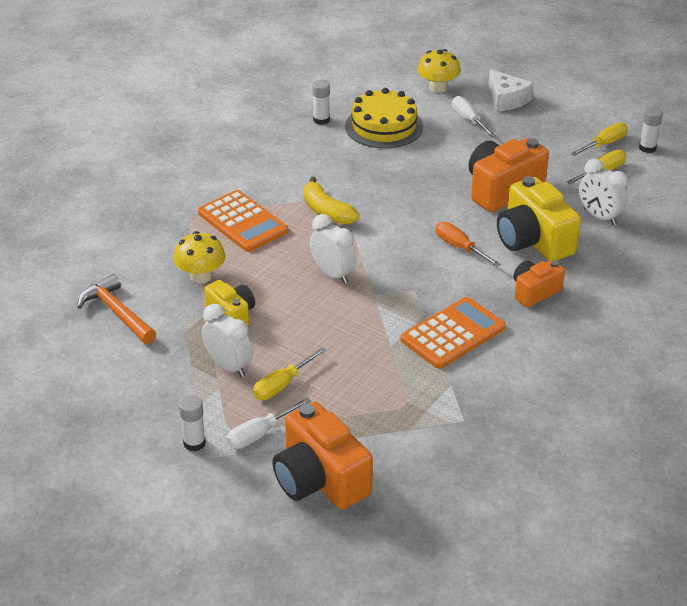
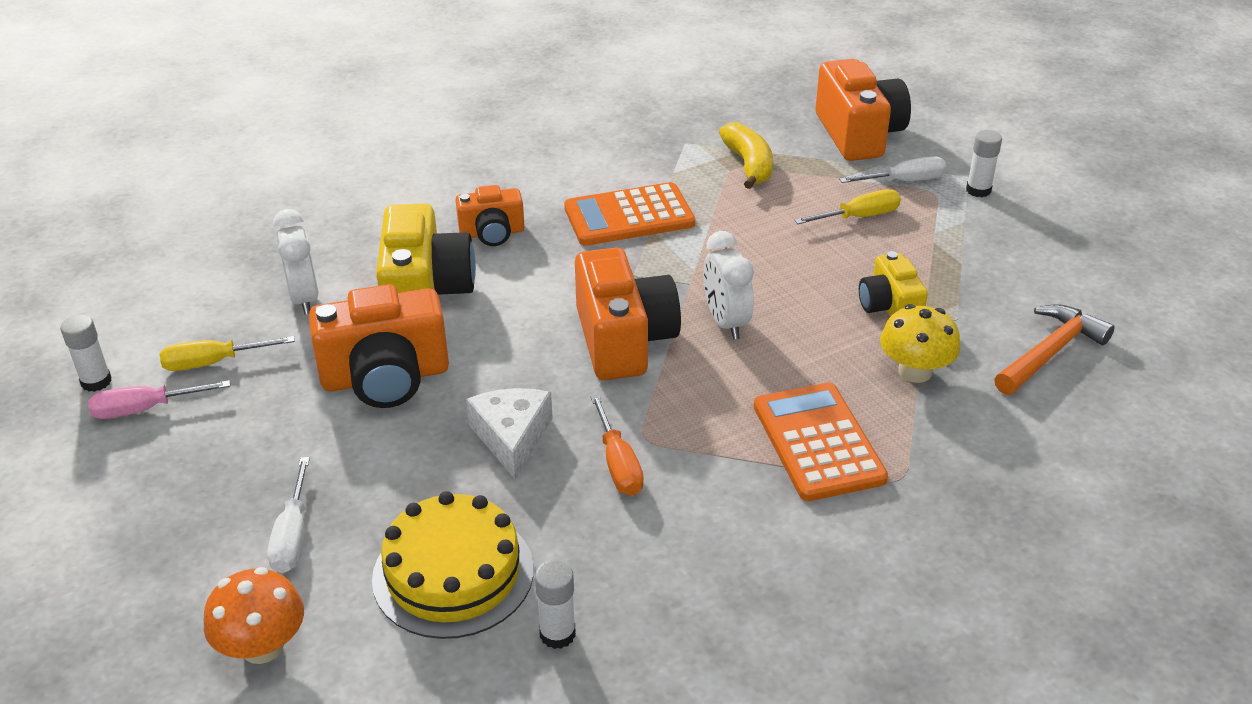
camera: 155 degrees left, 0 degrees up
orange hammer [77,274,156,344] -> orange hammer turned 120 degrees counterclockwise [994,304,1115,395]
white clock [202,304,253,377] -> none
yellow banana [303,177,360,225] -> yellow banana moved to [719,122,773,189]
yellow mushroom [418,49,461,93] -> orange mushroom [204,567,304,664]
orange screwdriver [436,222,501,267] -> orange screwdriver moved to [590,394,644,496]
white cheese [488,70,534,111] -> white cheese moved to [466,388,553,479]
yellow screwdriver [571,122,628,156] -> pink screwdriver [88,380,230,419]
none -> orange camera [575,248,681,380]

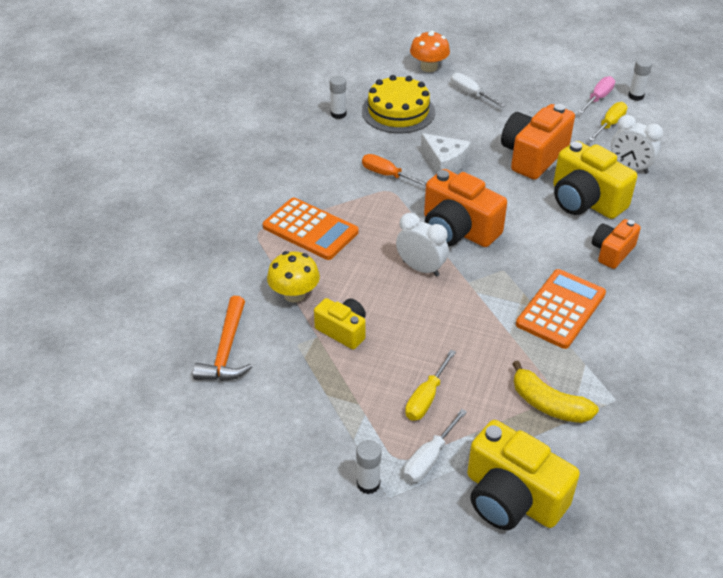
camera: 140 degrees right, 5 degrees up
orange camera [816,59,911,161] -> yellow camera [467,420,580,530]

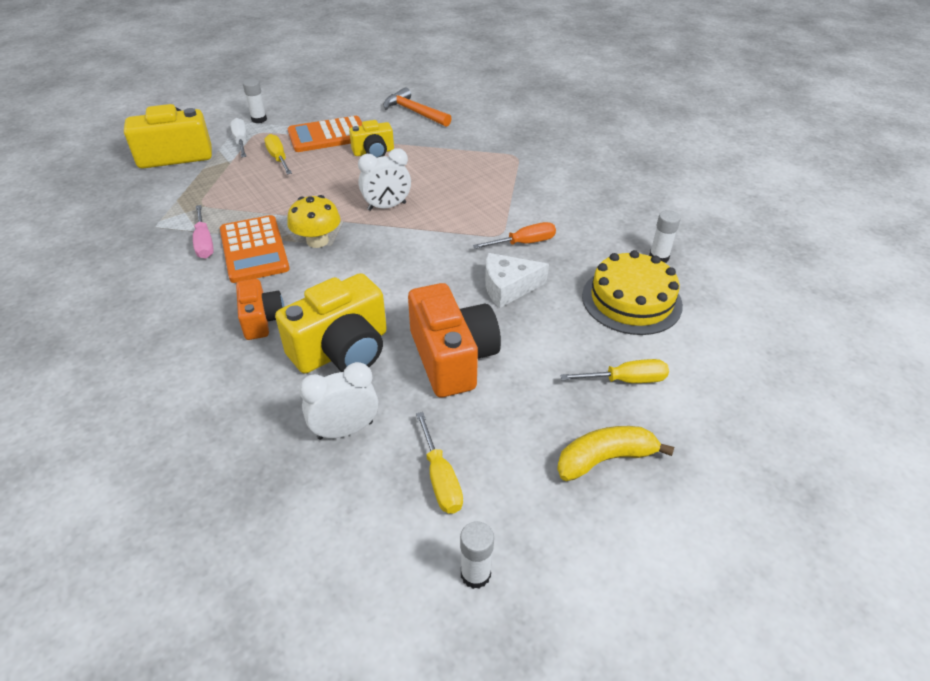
camera: 125 degrees right, 0 degrees up
orange calculator [263,198,358,260] -> orange calculator moved to [288,116,362,152]
yellow mushroom [267,251,320,303] -> yellow mushroom moved to [287,195,340,248]
orange mushroom [410,31,450,72] -> none
orange camera [424,169,507,247] -> none
white screwdriver [451,73,506,107] -> yellow screwdriver [560,359,669,383]
yellow banana [512,361,599,423] -> yellow banana moved to [557,426,674,481]
yellow camera [553,141,637,219] -> yellow camera turned 150 degrees clockwise [275,273,387,374]
pink screwdriver [578,76,615,113] -> pink screwdriver moved to [193,205,214,258]

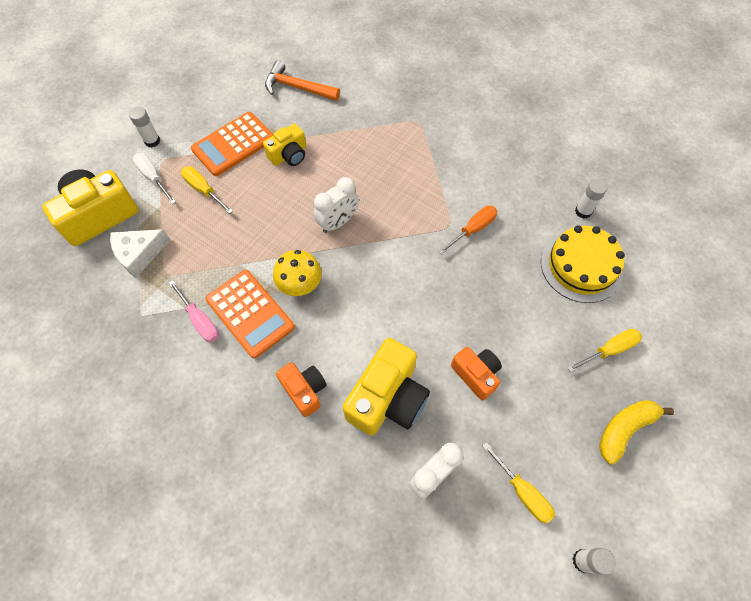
camera: 20 degrees left, 20 degrees up
orange camera [408,283,501,398] -> orange camera [451,347,502,400], size x0.58
white cheese [485,253,549,308] -> white cheese moved to [110,229,170,278]

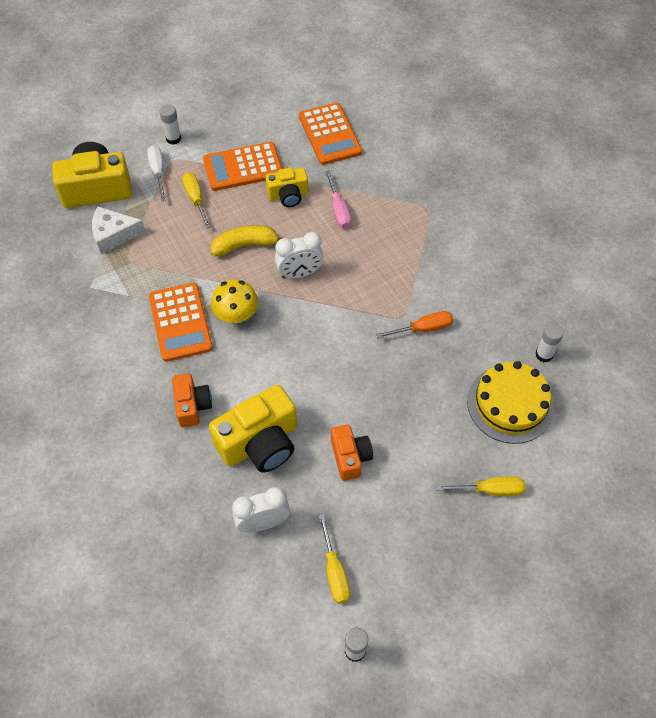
camera: 25 degrees right, 5 degrees down
pink screwdriver [169,280,219,343] -> pink screwdriver moved to [325,171,351,229]
orange hammer [265,61,340,101] -> orange calculator [299,103,362,165]
yellow banana [599,400,674,465] -> yellow banana moved to [211,225,281,256]

